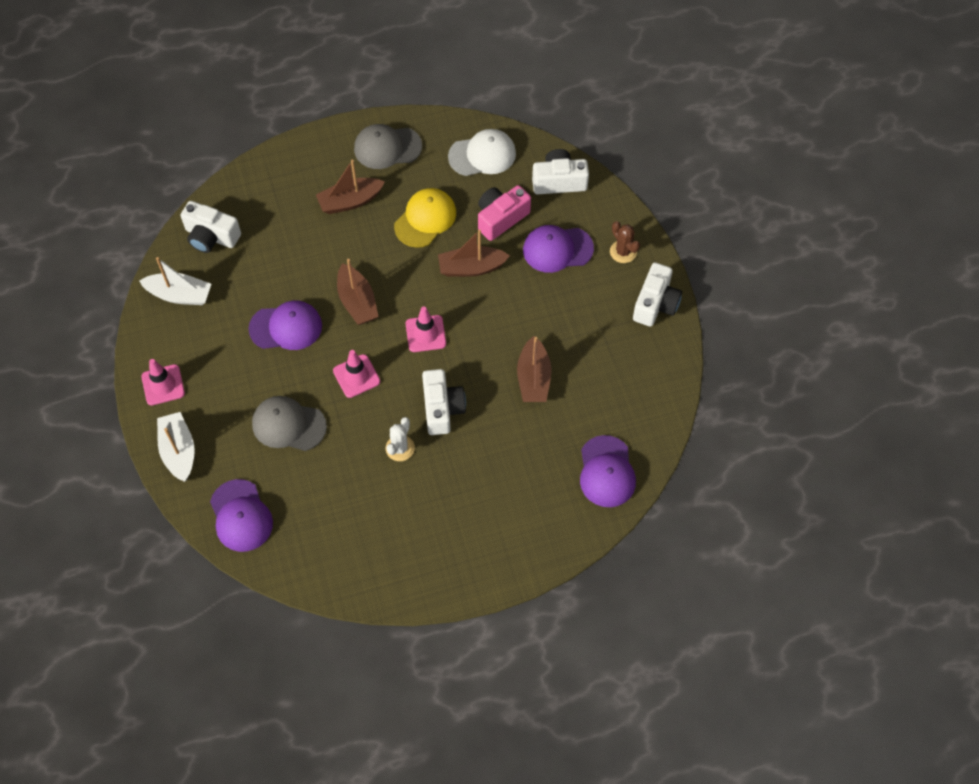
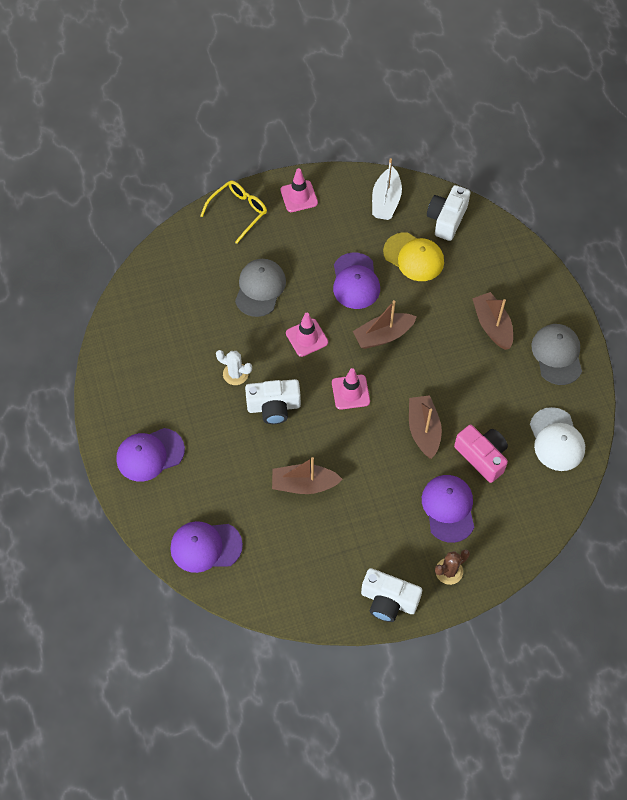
camera: 90 degrees right, 0 degrees up
white boat [157,412,195,482] -> yellow glasses [200,181,267,244]
purple cap [210,479,273,552] -> purple cap moved to [116,428,185,482]
yellow cap [394,188,456,248] -> yellow cap moved to [383,232,444,281]
white camera [532,149,589,194] -> none

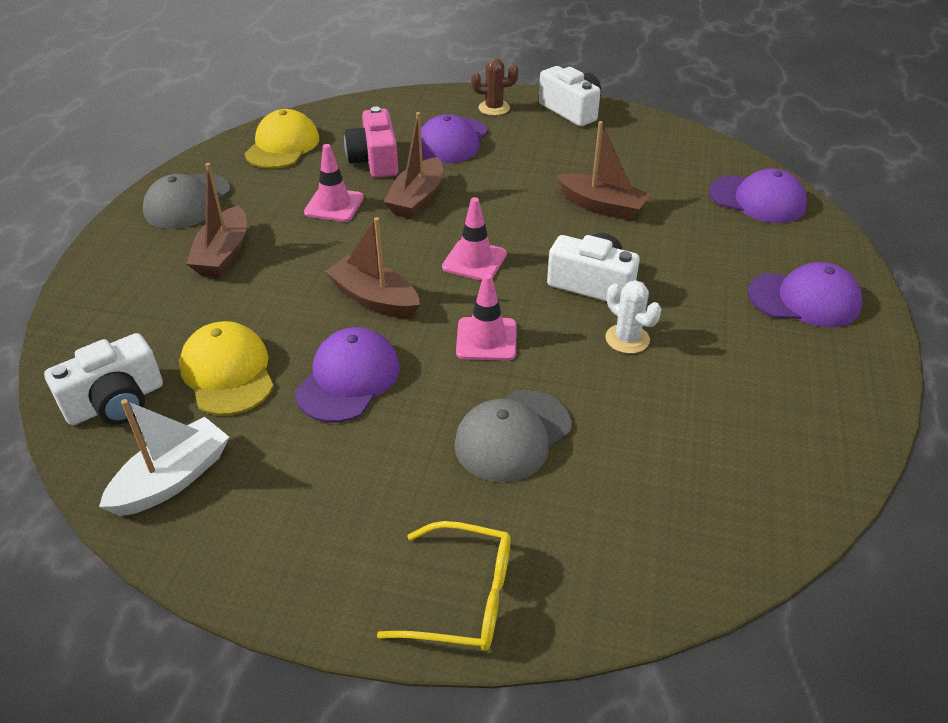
camera: 150 degrees left, 20 degrees down
yellow glasses [200,181,267,244] -> yellow glasses turned 150 degrees counterclockwise [377,521,511,651]
pink traffic cone [280,168,318,212] -> pink traffic cone moved to [304,144,364,222]
brown boat [353,300,417,349] -> brown boat turned 150 degrees counterclockwise [325,217,420,319]
white cap [530,407,585,471] -> yellow cap [245,109,319,169]

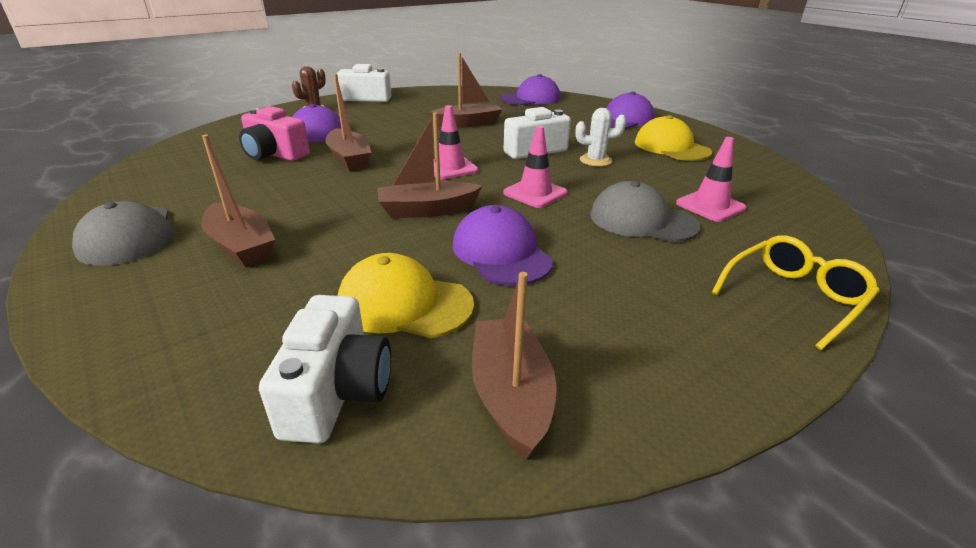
camera: 50 degrees left, 10 degrees down
white boat [99,399,229,516] -> brown boat [472,272,557,459]
yellow cap [245,109,319,169] -> yellow cap moved to [635,115,712,161]
pink traffic cone [304,144,364,222] -> pink traffic cone moved to [676,137,746,222]
grey cap [454,390,572,483] -> grey cap turned 120 degrees clockwise [590,181,700,242]

